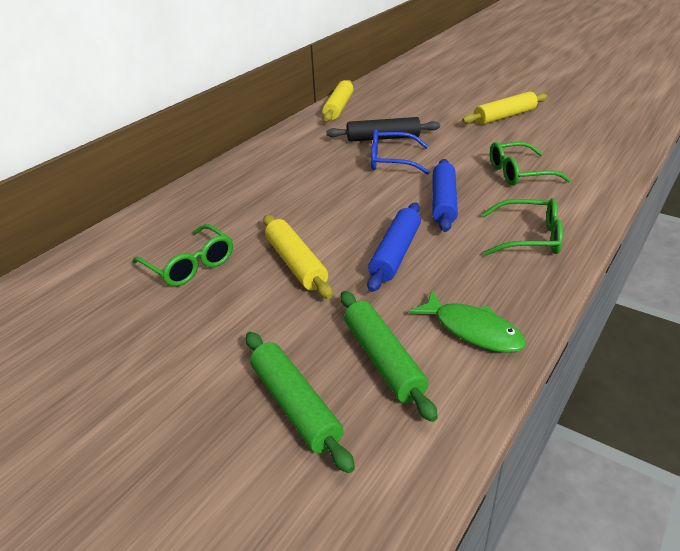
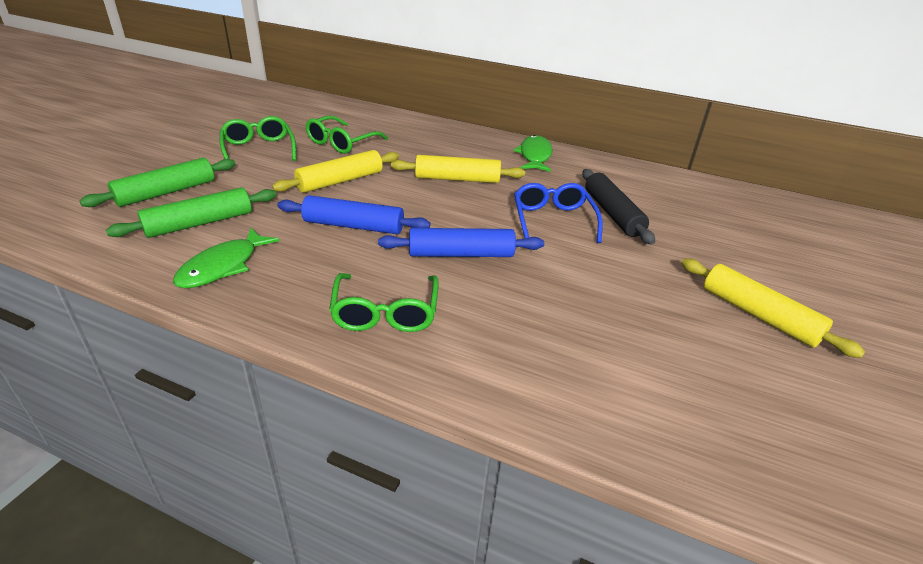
camera: 75 degrees right, 0 degrees up
yellow rolling pin [323,80,353,122] -> yellow rolling pin moved to [391,155,525,183]
green glasses [490,142,571,186] -> green glasses moved to [220,116,296,161]
none -> green fish [513,135,552,172]

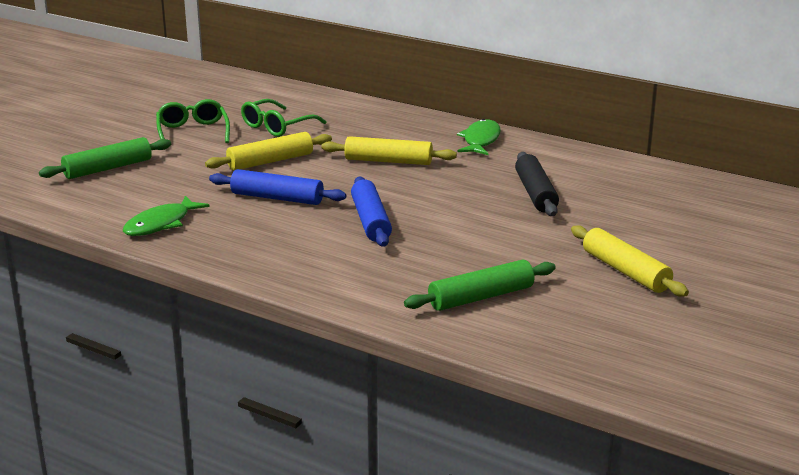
camera: 10 degrees right, 10 degrees down
green rolling pin [106,187,276,238] -> green rolling pin moved to [404,260,556,311]
green glasses [329,273,439,332] -> none
blue rolling pin [378,228,544,257] -> blue rolling pin turned 75 degrees clockwise [351,177,392,247]
blue glasses [514,183,603,243] -> none

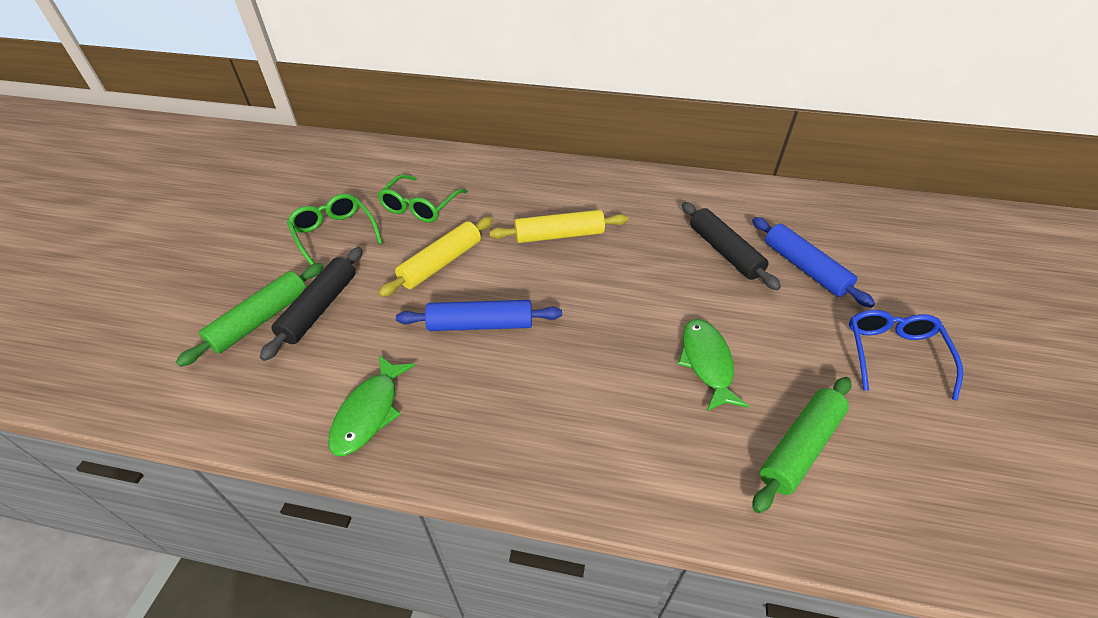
camera: 20 degrees left, 20 degrees up
blue rolling pin [351,177,392,247] -> blue rolling pin moved to [752,217,875,308]
green fish [457,119,501,155] -> green fish moved to [678,319,749,411]
yellow rolling pin [571,225,689,297] -> blue glasses [849,310,963,401]
none -> black rolling pin [260,247,363,361]

